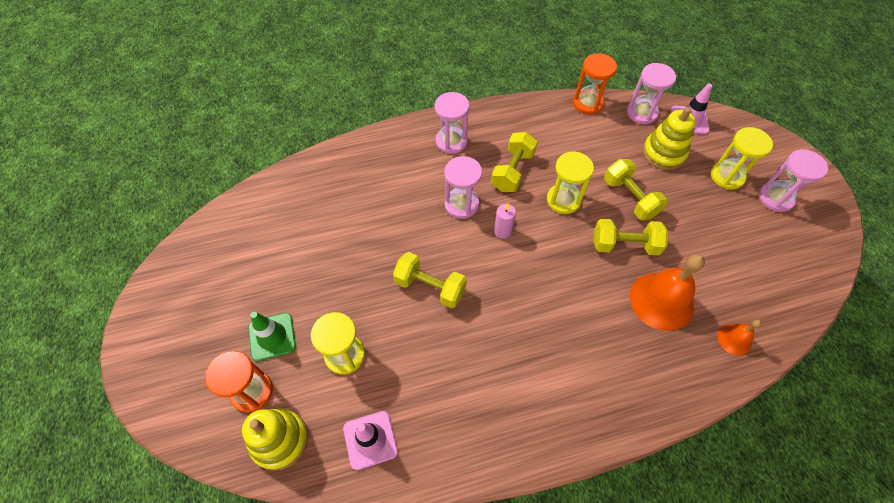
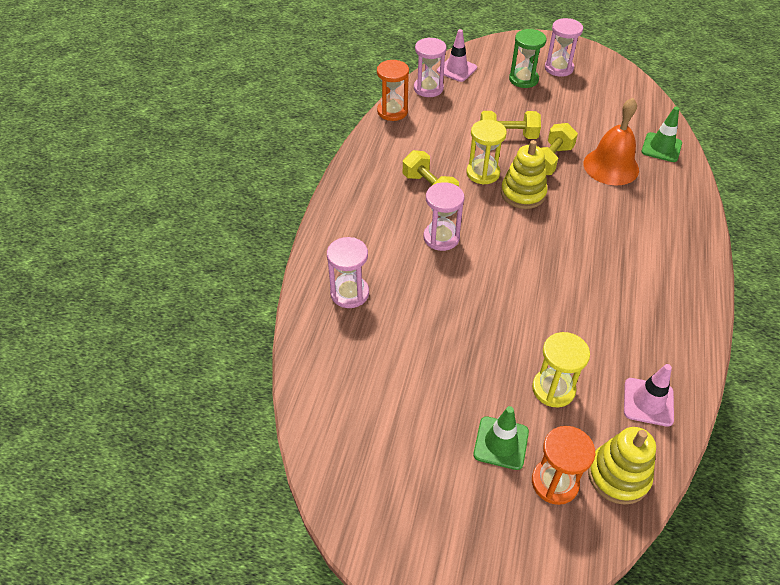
camera: 60 degrees left, 10 degrees down
yellow dumbbell [393,252,467,309] -> none
pink hourglass [435,92,470,154] -> pink hourglass moved to [327,237,369,308]
pink candle [494,203,516,239] -> none
yellow stacking toy [643,107,696,170] -> yellow stacking toy moved to [501,140,548,209]
yellow hourglass [711,127,773,190] -> green hourglass [509,29,546,88]
orange bell [718,319,762,356] -> green traffic cone [641,107,682,162]

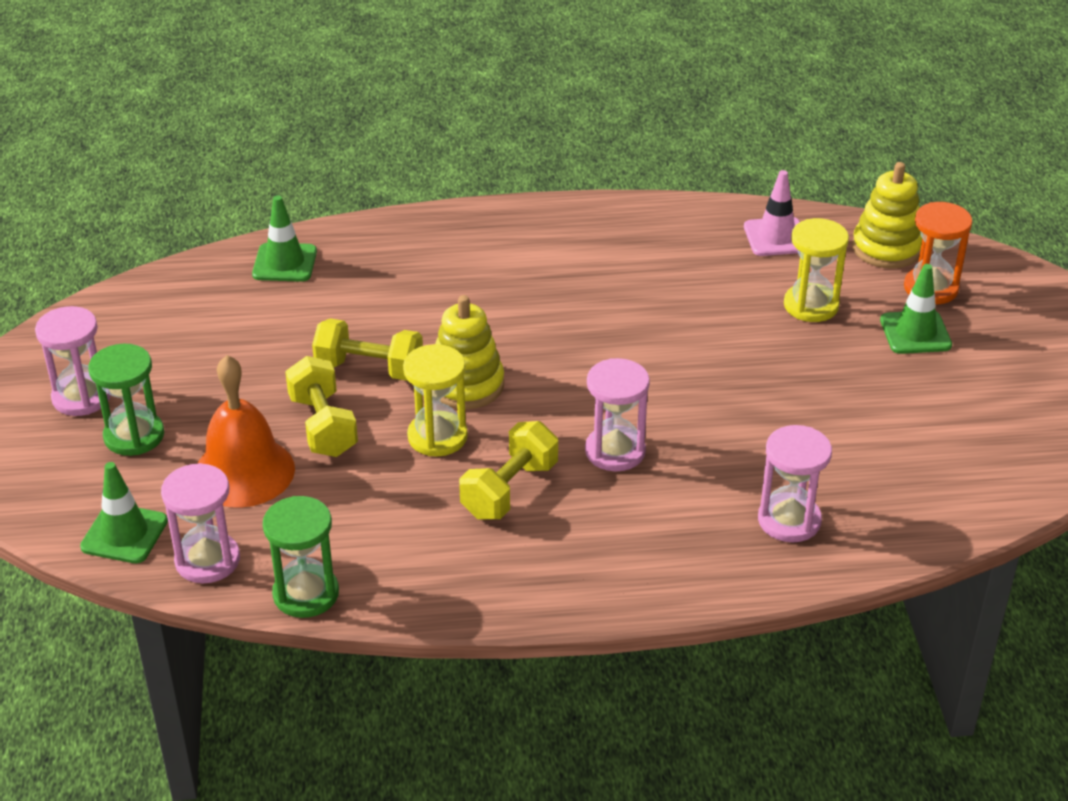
camera: 110 degrees left, 10 degrees down
orange hourglass [377,60,409,121] -> green hourglass [263,496,339,618]
pink traffic cone [437,29,477,82] -> green traffic cone [80,462,168,563]
orange bell [583,98,639,185] -> orange bell moved to [197,355,295,508]

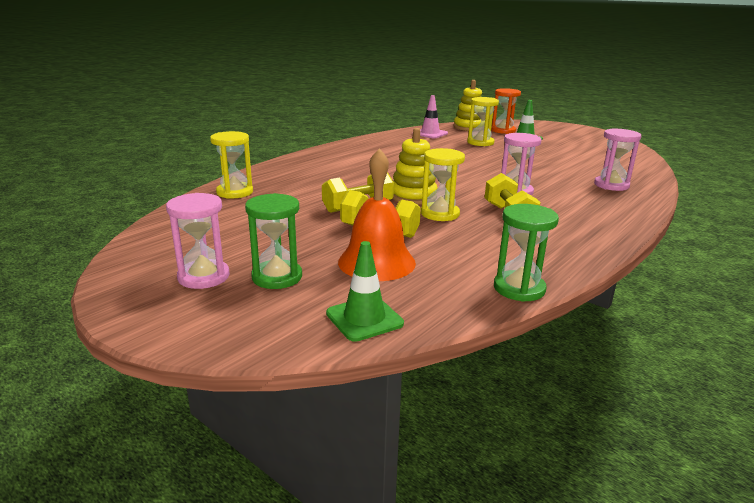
camera: 45 degrees left, 15 degrees down
pink hourglass [161,463,240,583] -> none
green traffic cone [252,195,317,282] -> yellow hourglass [210,131,253,199]

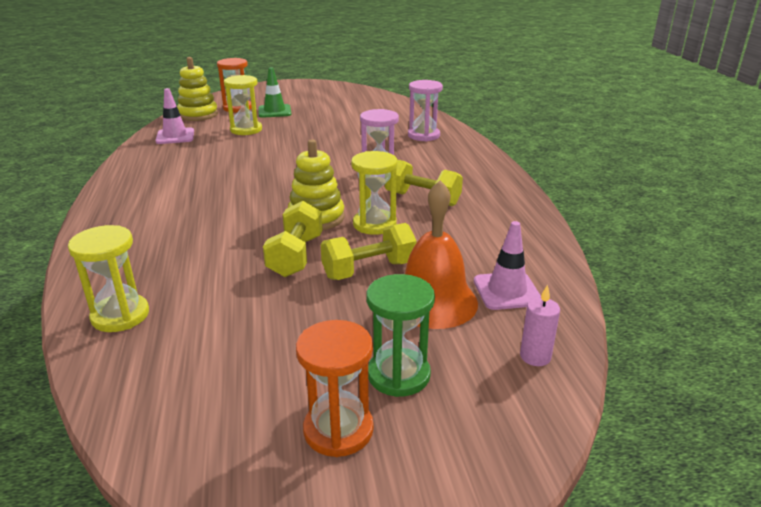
camera: 50 degrees left, 5 degrees up
pink hourglass [166,193,230,289] -> orange hourglass [296,320,374,457]
green traffic cone [326,241,404,342] -> pink candle [520,284,560,366]
green hourglass [494,204,559,302] -> none
none -> pink traffic cone [474,221,541,310]

